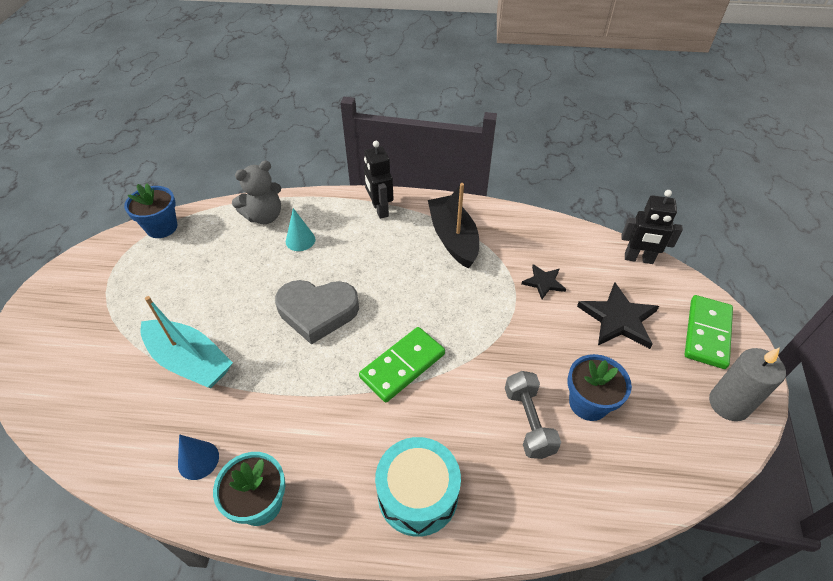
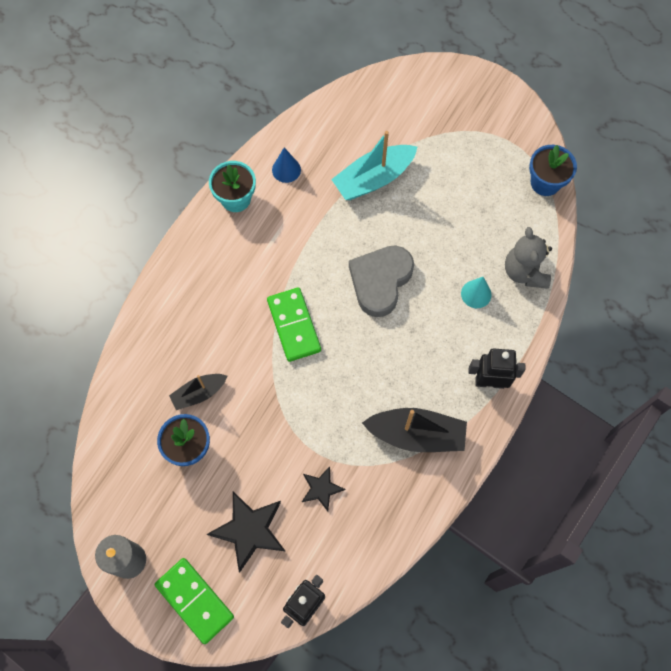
camera: 115 degrees right, 20 degrees up
turquoise drum [375,437,461,537] -> none
grey dumbbell [505,371,561,459] -> black boat [169,374,227,410]

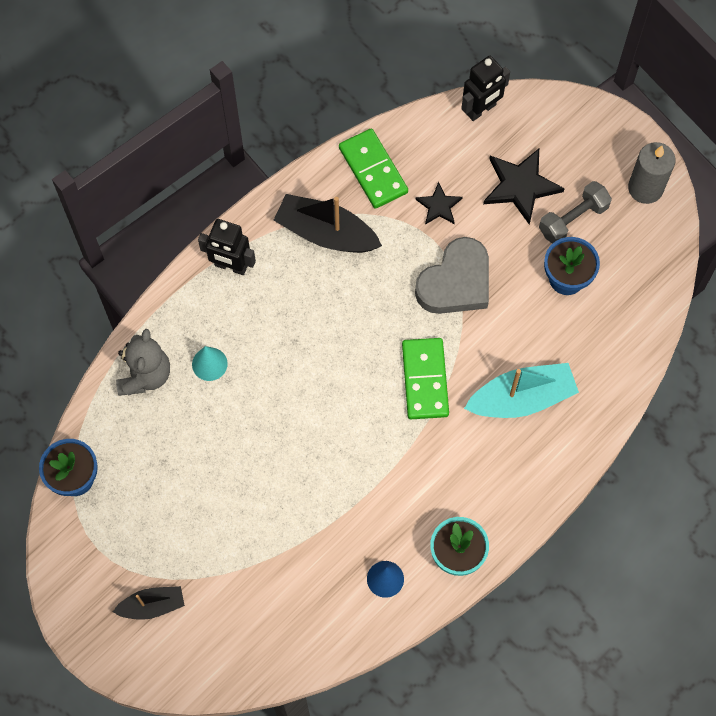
camera: 165 degrees left, 0 degrees up
green domino [155,558,234,644] -> green domino moved to [339,129,408,209]
black boat [169,374,227,410] -> black boat moved to [113,586,185,620]
turquoise boat [331,131,417,200] -> turquoise boat moved to [464,363,579,418]
grey heart [349,245,414,317] -> grey heart moved to [415,237,489,314]
none -> grey dumbbell [539,181,612,244]

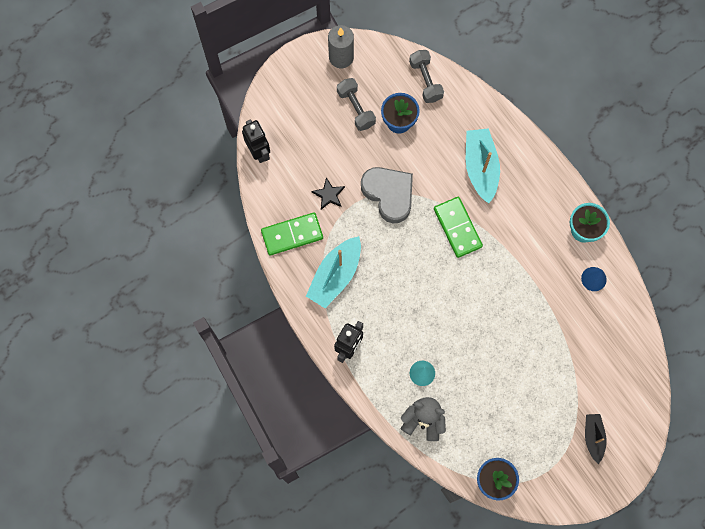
camera: 80 degrees left, 5 degrees up
black boat [273,194,382,253] -> turquoise boat [306,236,361,308]
green domino [402,338,449,419] -> green domino turned 60 degrees clockwise [434,197,483,258]
black star [483,149,565,225] -> none
none -> grey dumbbell [409,50,444,103]

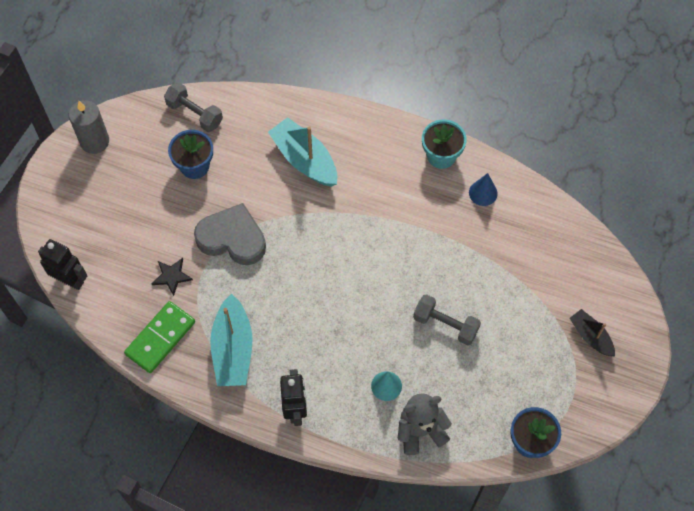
camera: 35 degrees left, 10 degrees down
grey dumbbell [337,78,376,131] -> grey dumbbell moved to [413,294,481,345]
green domino [434,197,483,258] -> none

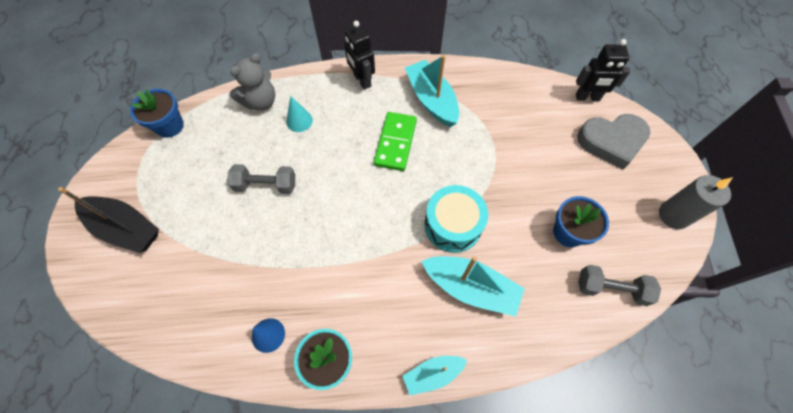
camera: 155 degrees right, 0 degrees up
green domino [124,301,195,373] -> green domino moved to [374,112,417,171]
black star [152,258,193,296] -> none
grey heart [194,203,266,265] -> grey heart moved to [577,114,650,169]
black boat [569,309,615,356] -> black boat [58,187,159,253], size x1.68
none -> turquoise boat [403,356,467,395]
none -> turquoise drum [424,185,488,253]

